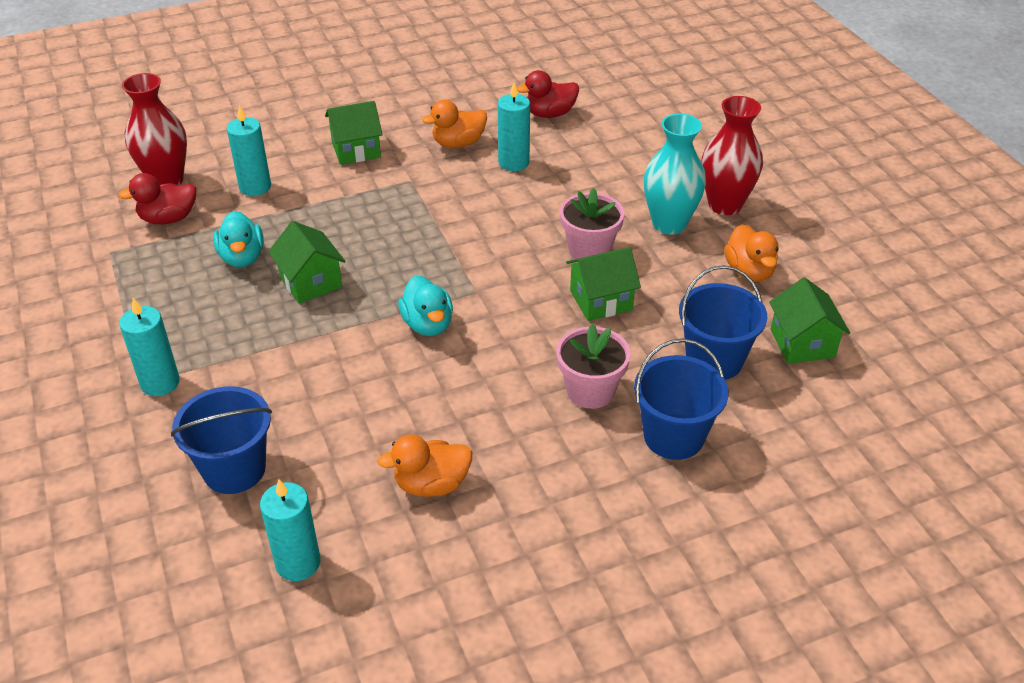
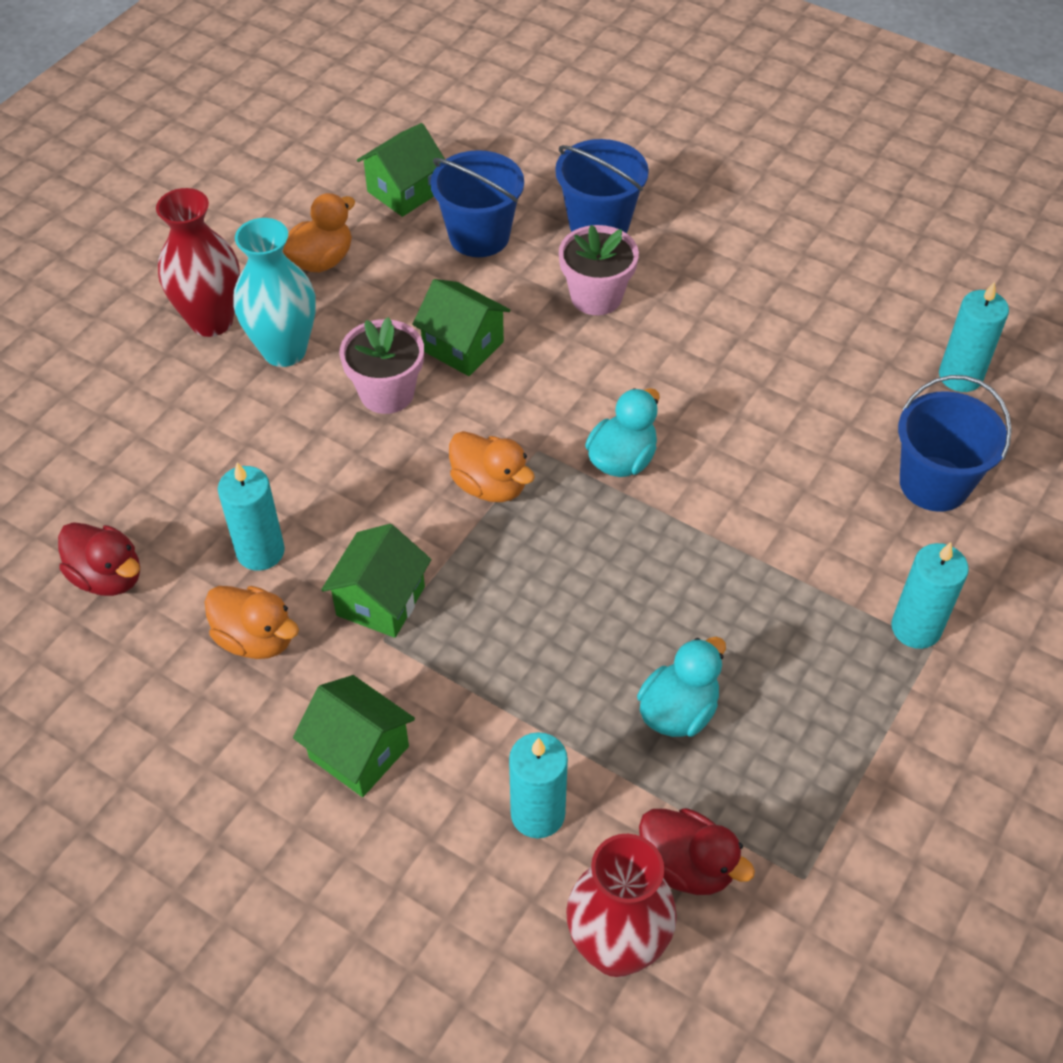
camera: 125 degrees left, 10 degrees up
green house [268,221,345,304] -> green house moved to [321,524,431,638]
orange duck [377,434,472,497] -> orange duck moved to [449,431,535,502]

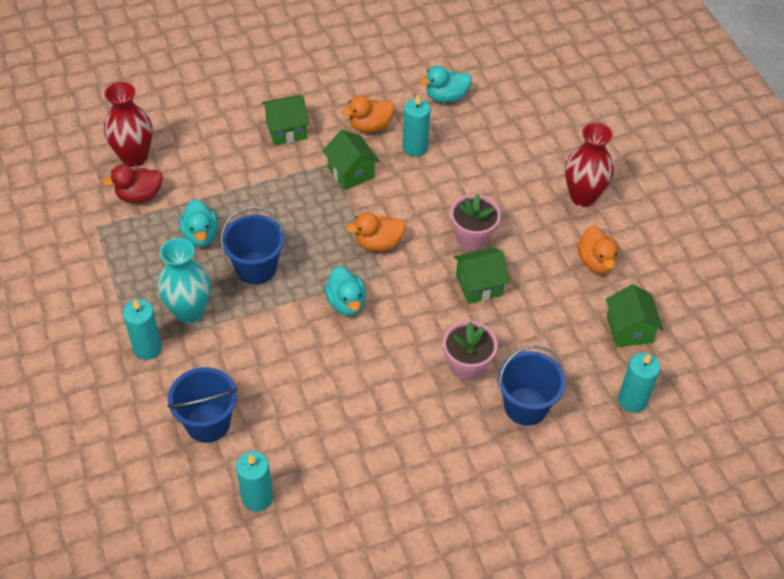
camera: 125 degrees right, 0 degrees up
red duck [58,522,140,596] -> turquoise duck [419,66,472,103]
turquoise vase [233,218,315,367] -> turquoise vase moved to [158,238,211,324]
blue bucket [430,150,524,257] -> blue bucket moved to [220,206,284,285]
turquoise candle [509,732,568,838] -> turquoise candle moved to [618,353,660,413]

